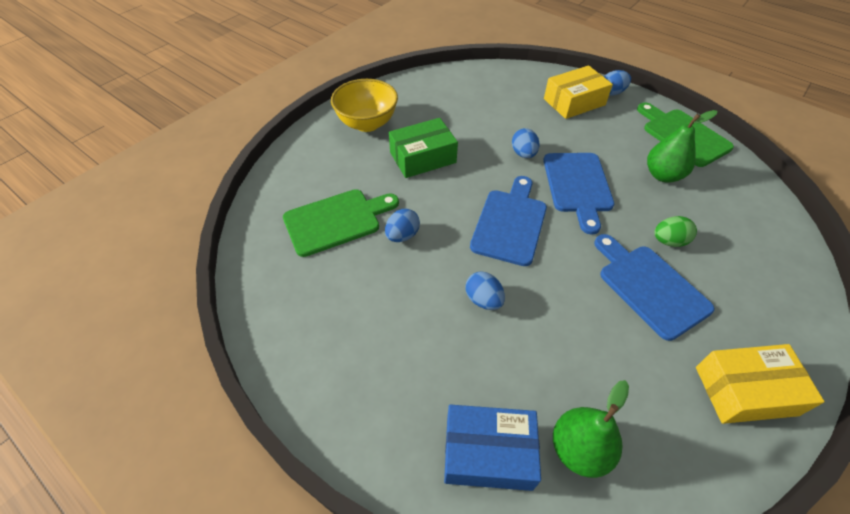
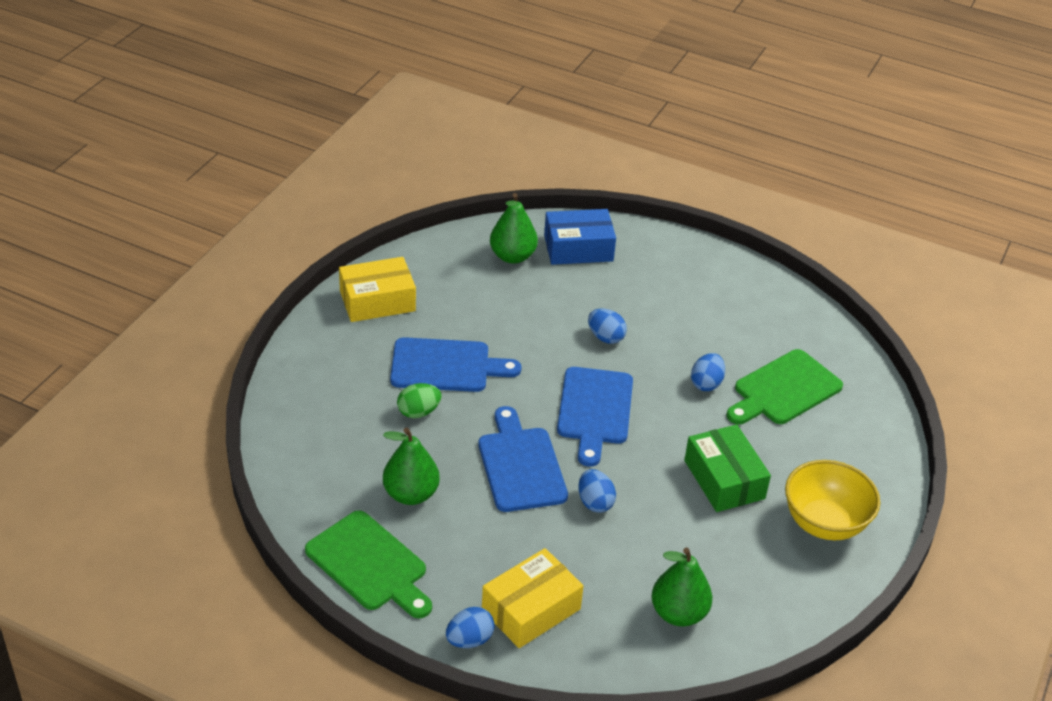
camera: 165 degrees right, 10 degrees down
green box [389,118,458,178] -> green box turned 75 degrees counterclockwise [684,424,771,512]
blue cutting board [594,234,714,341] -> blue cutting board turned 45 degrees counterclockwise [390,337,522,392]
none -> green pear [651,548,712,626]

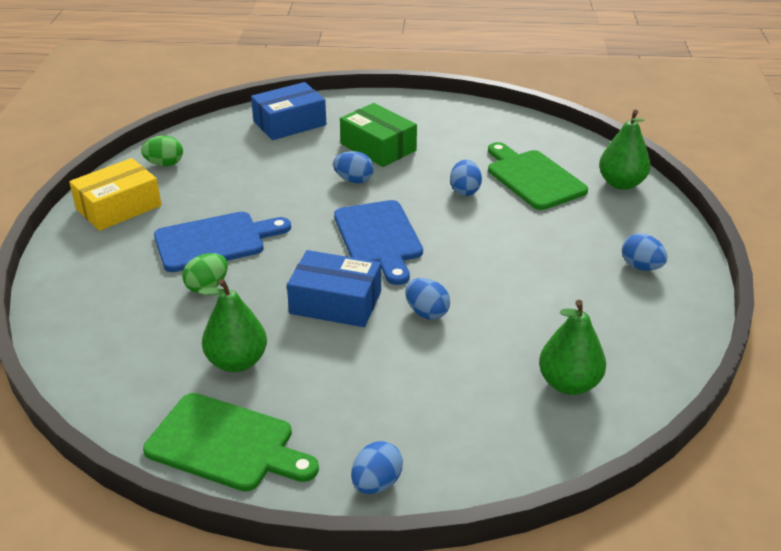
camera: 20 degrees left, 5 degrees down
blue cutting board [478,406,568,512] -> blue box [287,250,381,327]
yellow box [482,548,583,648] -> none
green pear [490,193,538,264] -> green pear moved to [599,110,651,190]
green box [684,424,771,512] -> green box moved to [340,103,417,167]
green cutting board [726,349,843,424] -> green cutting board turned 120 degrees clockwise [488,142,588,210]
yellow bowl [785,460,880,540] -> blue egg [622,233,667,270]
none -> green egg [141,135,183,166]

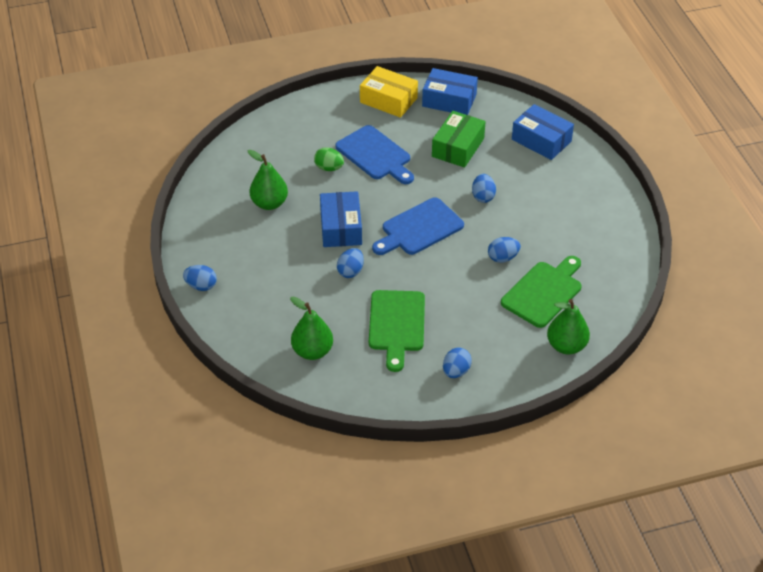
camera: 70 degrees right, 10 degrees up
green egg [141,135,183,166] -> blue box [422,68,478,115]
green cutting board [143,393,319,492] -> green cutting board moved to [369,290,425,372]
green box [340,103,417,167] -> green box moved to [432,111,486,168]

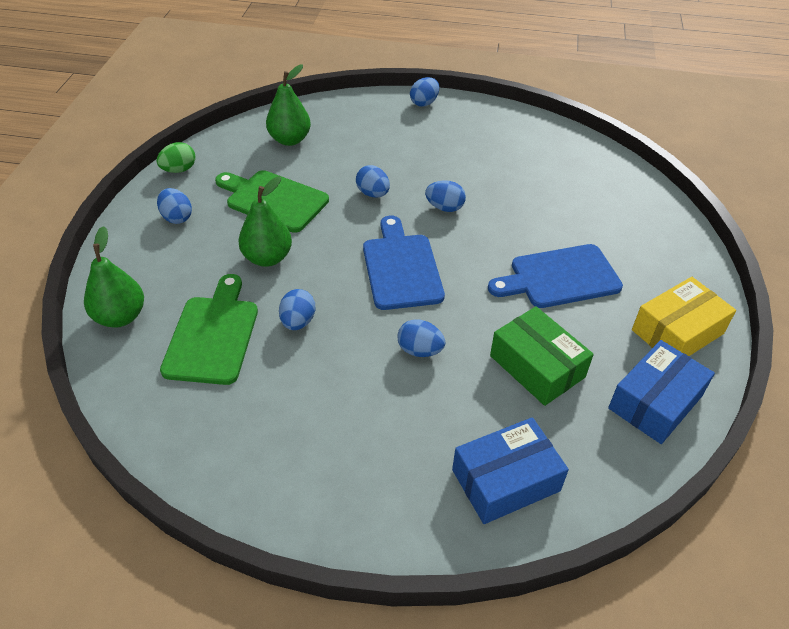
camera: 115 degrees right, 0 degrees up
green pear [248,150,288,210] -> green pear moved to [238,176,292,267]
green egg [314,147,344,171] -> green egg moved to [157,142,195,173]
blue box [320,191,362,247] -> blue egg [425,180,466,212]
green cutting board [501,256,582,328] -> green cutting board turned 150 degrees counterclockwise [160,274,258,385]

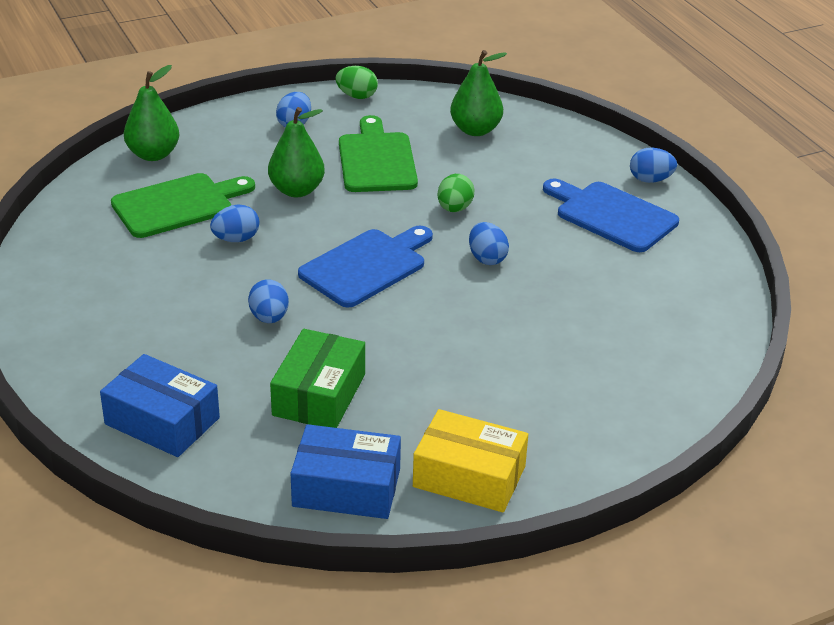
camera: 55 degrees right, 10 degrees down
blue egg [356,165,390,197] -> green egg [438,174,474,212]
blue cutting board [488,244,623,308] -> blue cutting board moved to [543,178,679,252]

